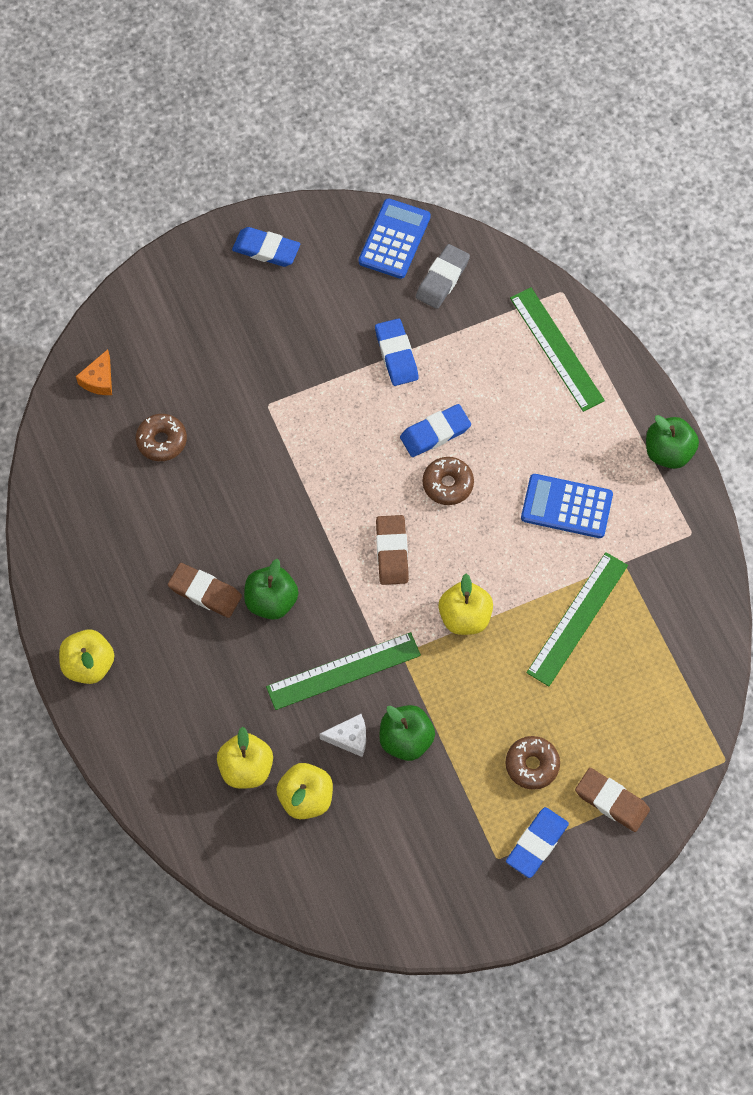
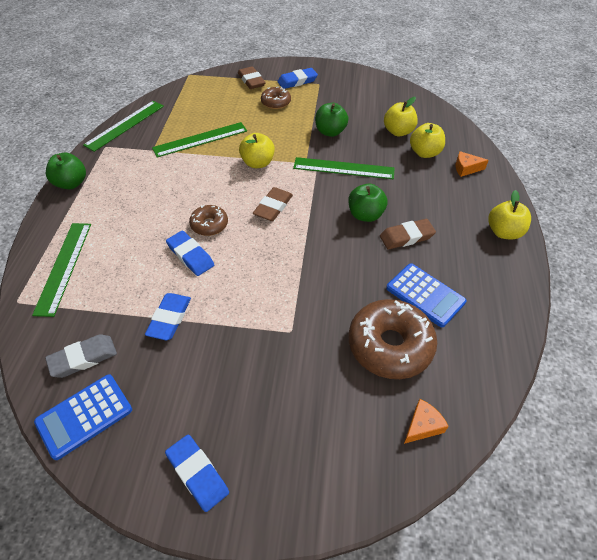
camera: 150 degrees left, 15 degrees down
brown donut [136,414,187,461] -> brown donut [349,299,437,379], size x1.88
brown eraser [168,563,242,618] -> brown eraser turned 75 degrees counterclockwise [380,219,436,250]
white cheese [319,714,366,757] -> none
blue eraser [400,404,471,457] -> blue eraser turned 45 degrees clockwise [166,230,214,276]
blue calculator [521,474,613,538] -> blue calculator moved to [386,263,466,327]
none -> green ruler [83,101,164,152]
none -> orange cheese [456,151,489,177]

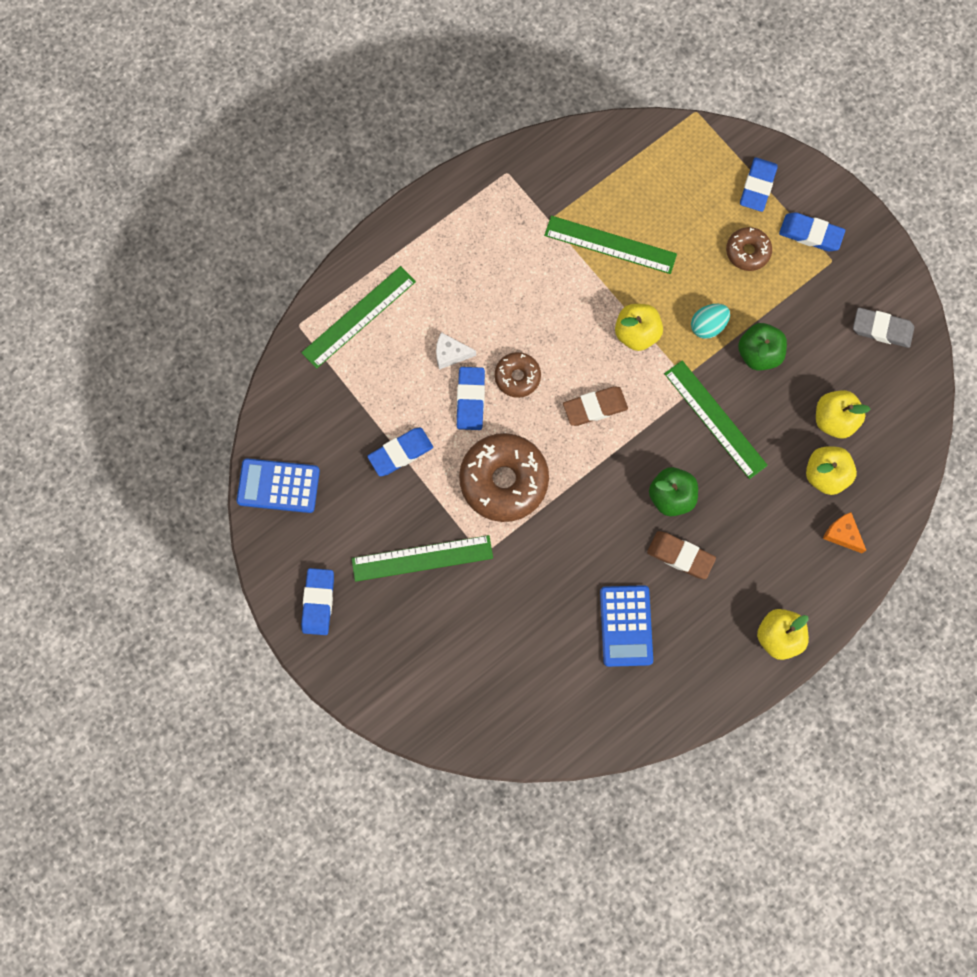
camera: 45 degrees right, 25 degrees up
grey eraser [45,334,117,378] -> grey eraser moved to [853,307,914,348]
green apple [46,153,86,189] -> none
green ruler [83,101,164,152] -> green ruler moved to [351,535,493,582]
brown eraser [238,66,266,89] -> blue eraser [740,158,777,212]
brown donut [349,299,437,379] -> brown donut moved to [459,433,549,522]
orange cheese [404,399,449,444] -> none
none -> white cheese [436,332,476,370]
none -> turquoise egg [691,304,730,339]

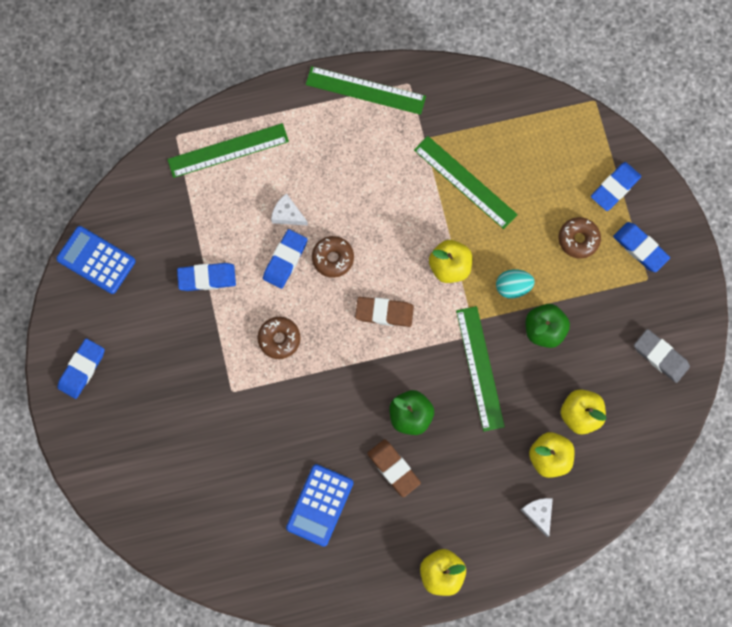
camera: 25 degrees right, 0 degrees up
green ruler [351,535,493,582] -> green ruler moved to [306,66,426,115]
brown donut [459,433,549,522] -> brown donut [258,317,301,359], size x0.53
orange cheese [823,512,867,553] -> white cheese [521,498,553,537]

